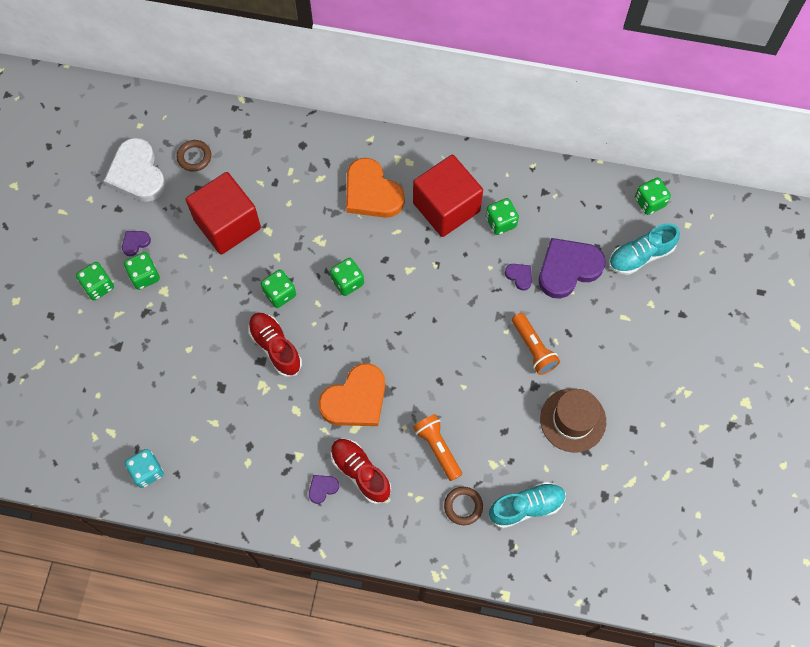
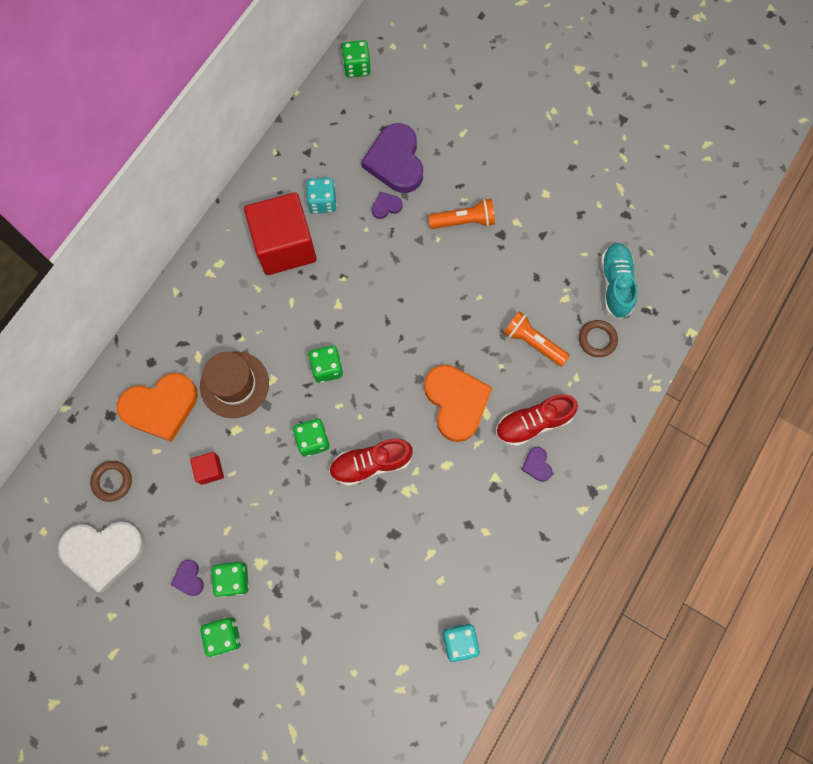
camera: 70 degrees left, 5 degrees up
red cube [186,172,261,255] -> red cube [190,452,224,485], size x0.42
orange heart [346,158,405,218] -> orange heart moved to [117,373,198,442]
orange flashlight [413,414,462,481] -> orange flashlight turned 45 degrees clockwise [503,311,570,367]
green dice [486,198,519,235] -> turquoise dice [306,178,337,214]
brown hat [540,388,606,452] -> brown hat moved to [200,352,269,418]
turquoise shoe [609,223,680,275] -> none

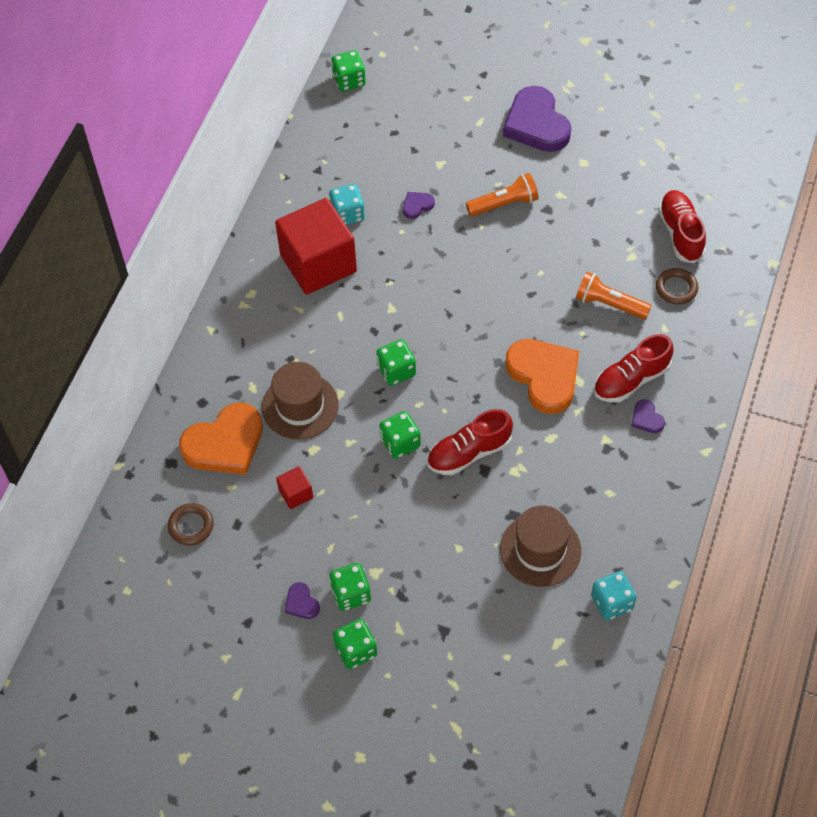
camera: 10 degrees left, 15 degrees down
white heart [58,522,145,593] -> none
purple heart [361,123,423,193] -> purple heart moved to [503,86,571,152]
turquoise shoe [601,243,638,320] -> red shoe [658,190,706,263]
none -> brown hat [500,505,581,587]

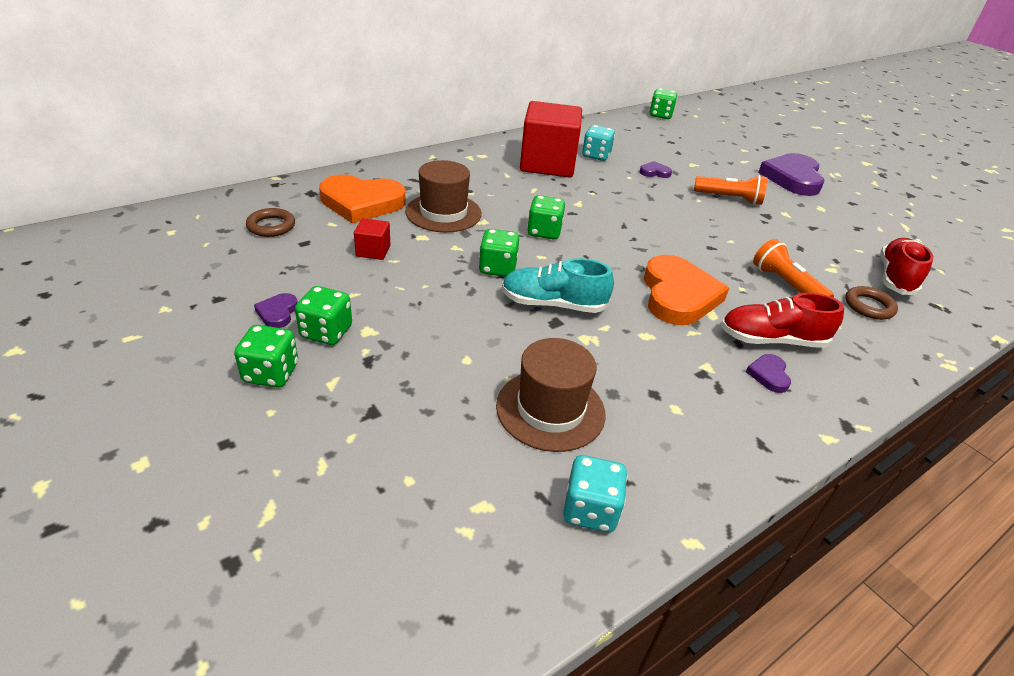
camera: 30 degrees right, 20 degrees down
red shoe [427,409,513,475] -> turquoise shoe [502,258,614,313]

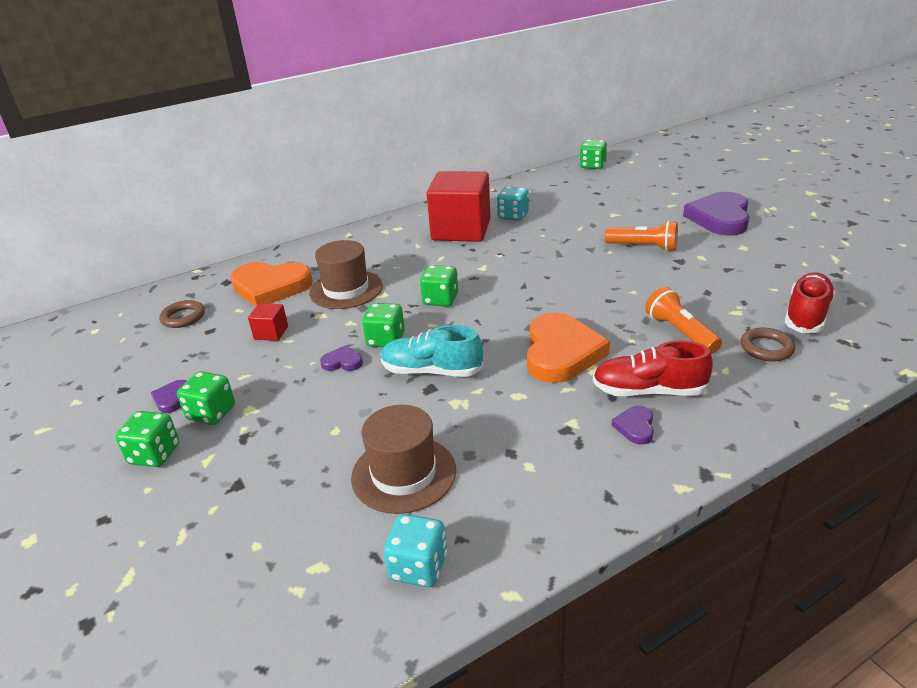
camera: 10 degrees right, 5 degrees down
purple heart [640,161,672,178] -> purple heart moved to [320,345,363,371]

